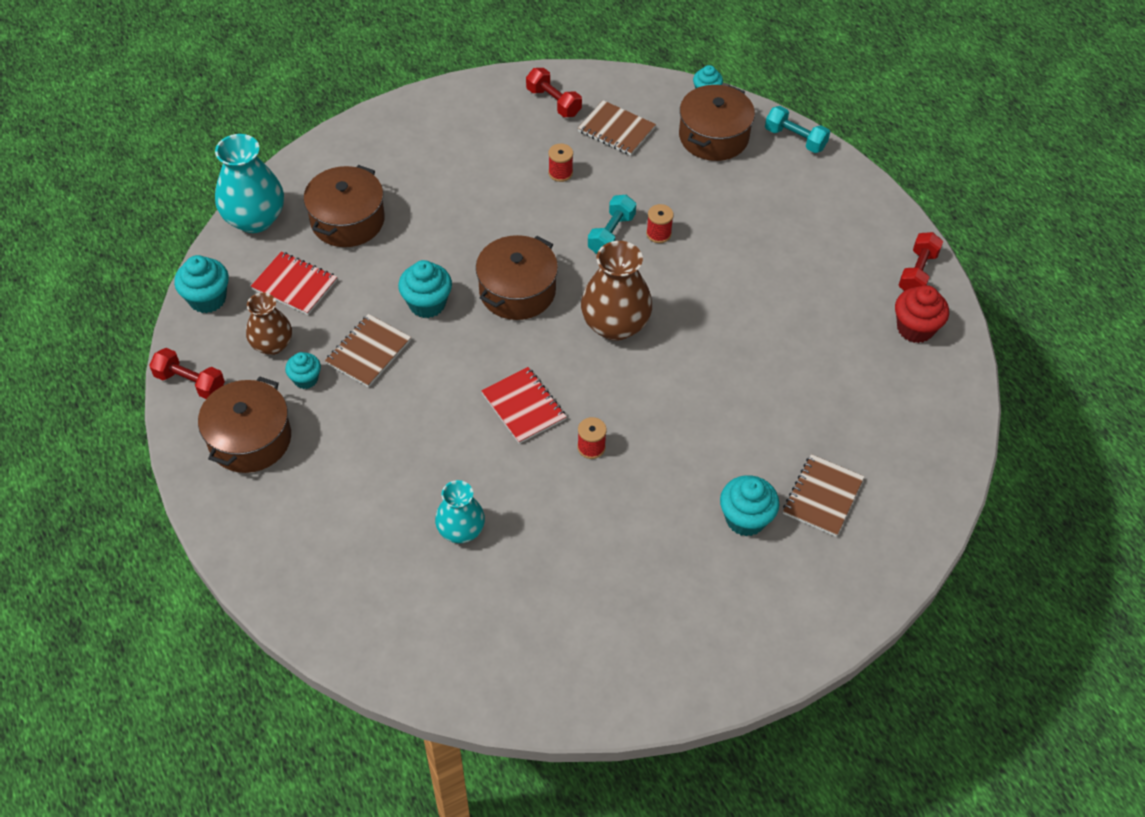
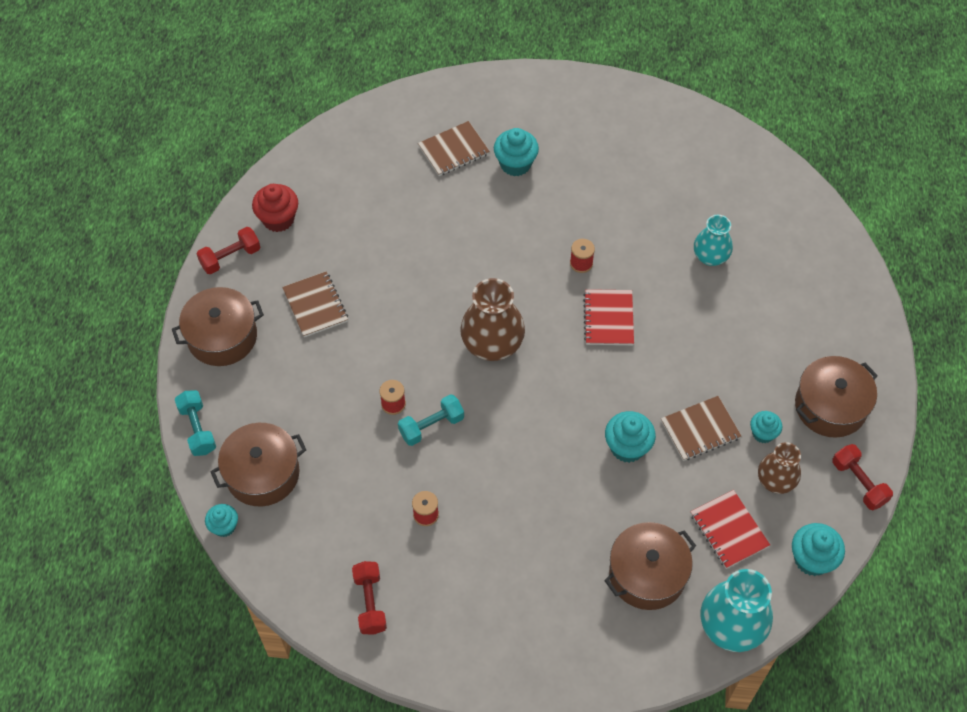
camera: 145 degrees left, 5 degrees up
brown pot [476,235,558,320] -> brown pot moved to [172,287,264,366]
brown notebook [578,100,656,156] -> brown notebook moved to [282,271,348,337]

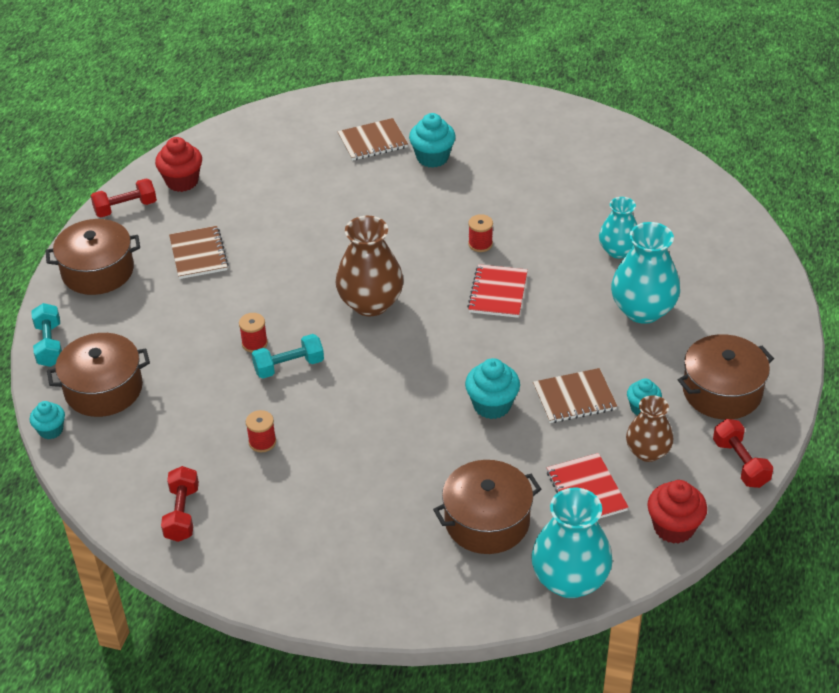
camera: 10 degrees right, 15 degrees down
turquoise cupcake [792,523,845,576] -> red cupcake [647,480,707,544]
none -> turquoise vase [611,222,680,324]

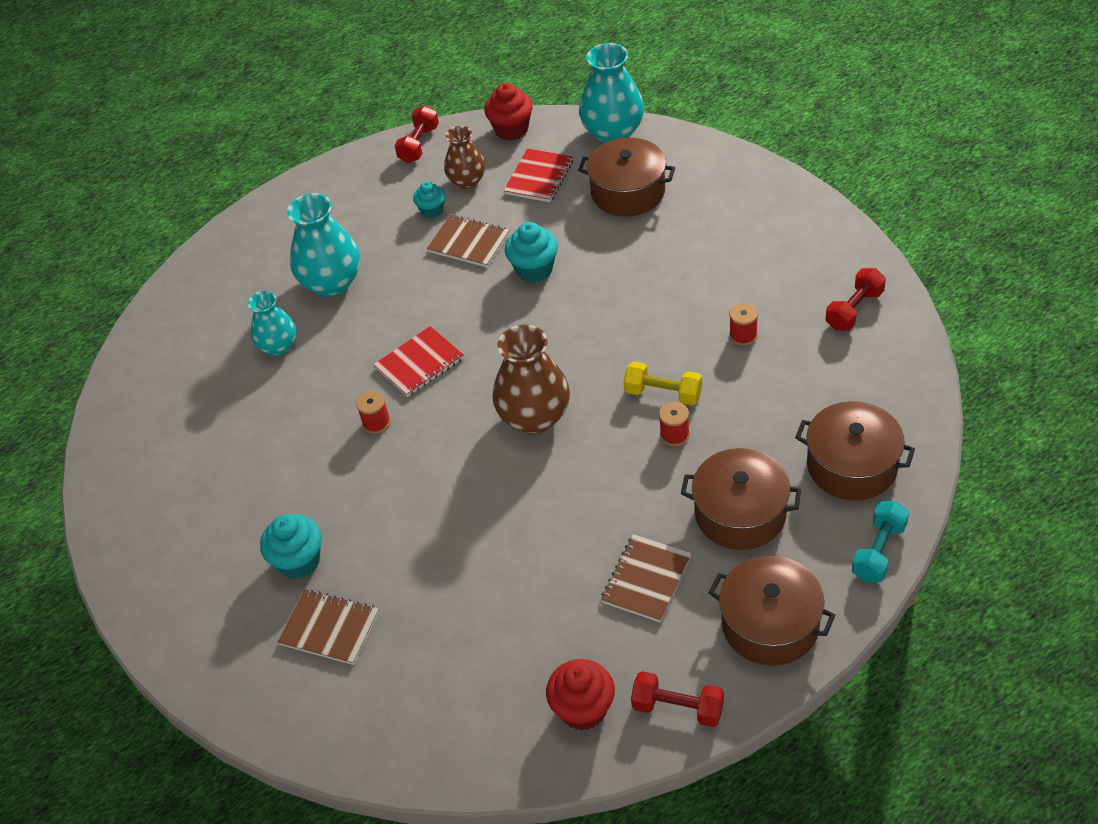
camera: 135 degrees left, 5 degrees up
turquoise cupcake [29,401,65,439] -> none
turquoise dumbbell [252,334,324,378] -> yellow dumbbell [623,361,702,405]
brown pot [678,334,774,420] -> brown pot moved to [681,448,801,550]

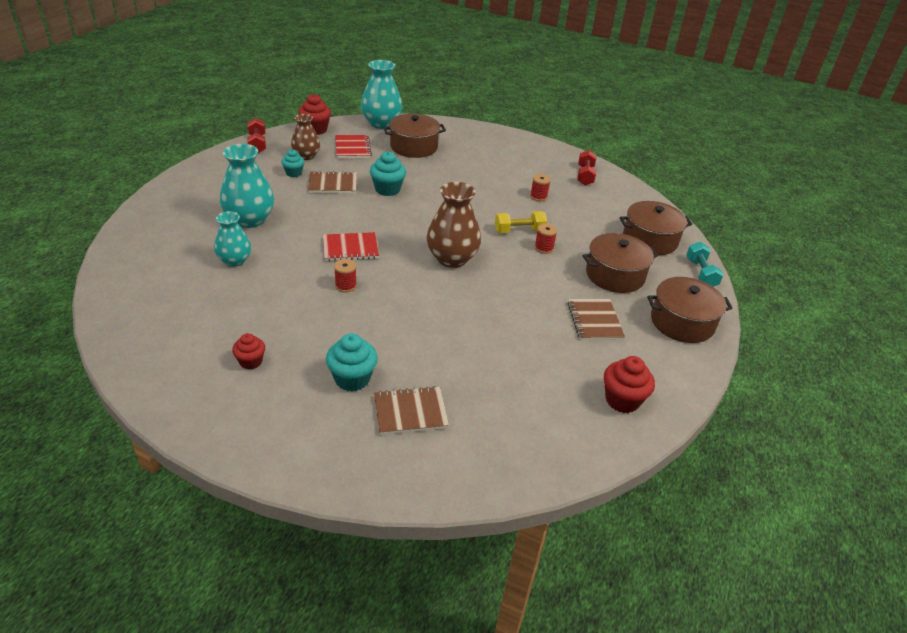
camera: 40 degrees left, 10 degrees down
red notebook [374,326,464,397] -> red notebook turned 60 degrees clockwise [323,232,379,261]
red dumbbell [631,671,724,727] -> none
none -> red cupcake [232,333,265,370]

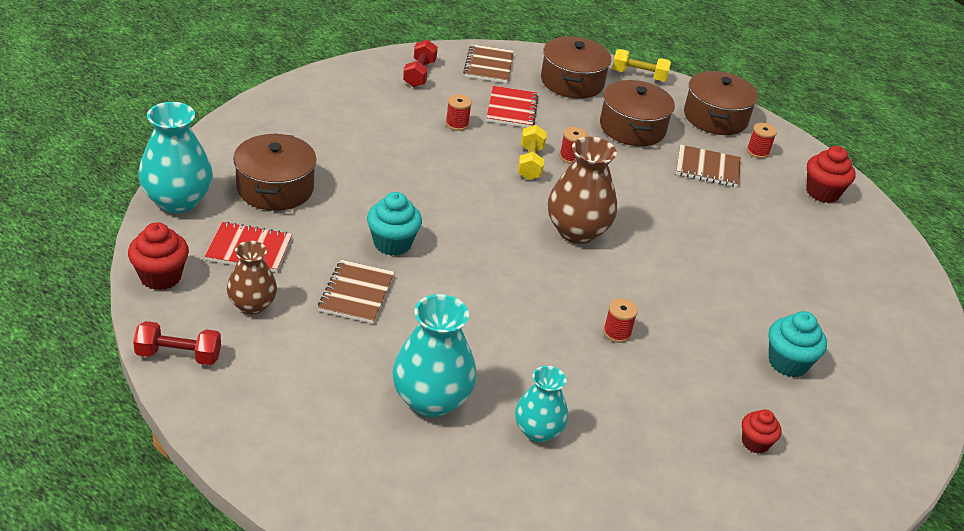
camera: 75 degrees left, 0 degrees up
turquoise cupcake [281,149,304,177] -> none
red notebook [323,232,379,261] -> red notebook moved to [487,86,539,128]
brown notebook [374,386,449,435] -> brown notebook moved to [463,44,514,83]
red dumbbell [577,150,597,185] -> red dumbbell turned 75 degrees clockwise [403,39,438,87]
turquoise dumbbell [686,242,724,287] -> yellow dumbbell [612,49,671,81]
none -> red spool [747,123,777,159]

